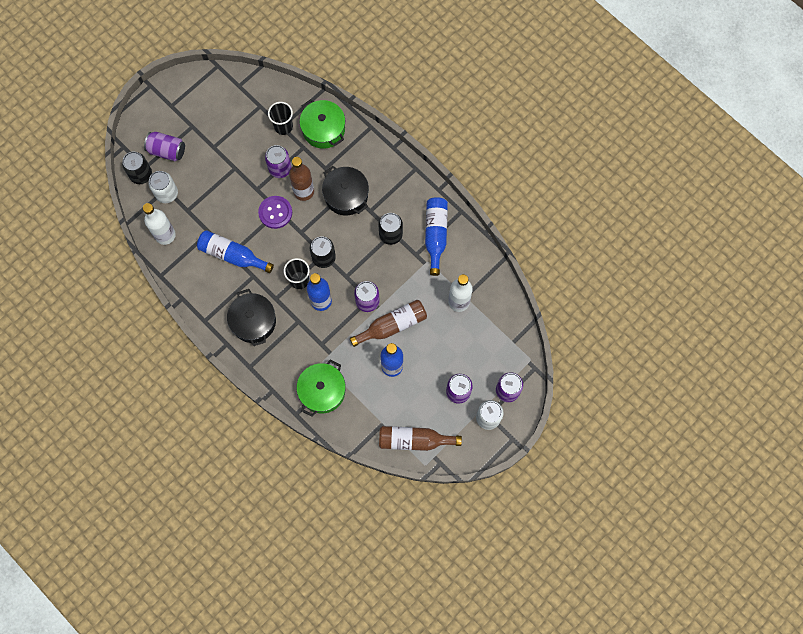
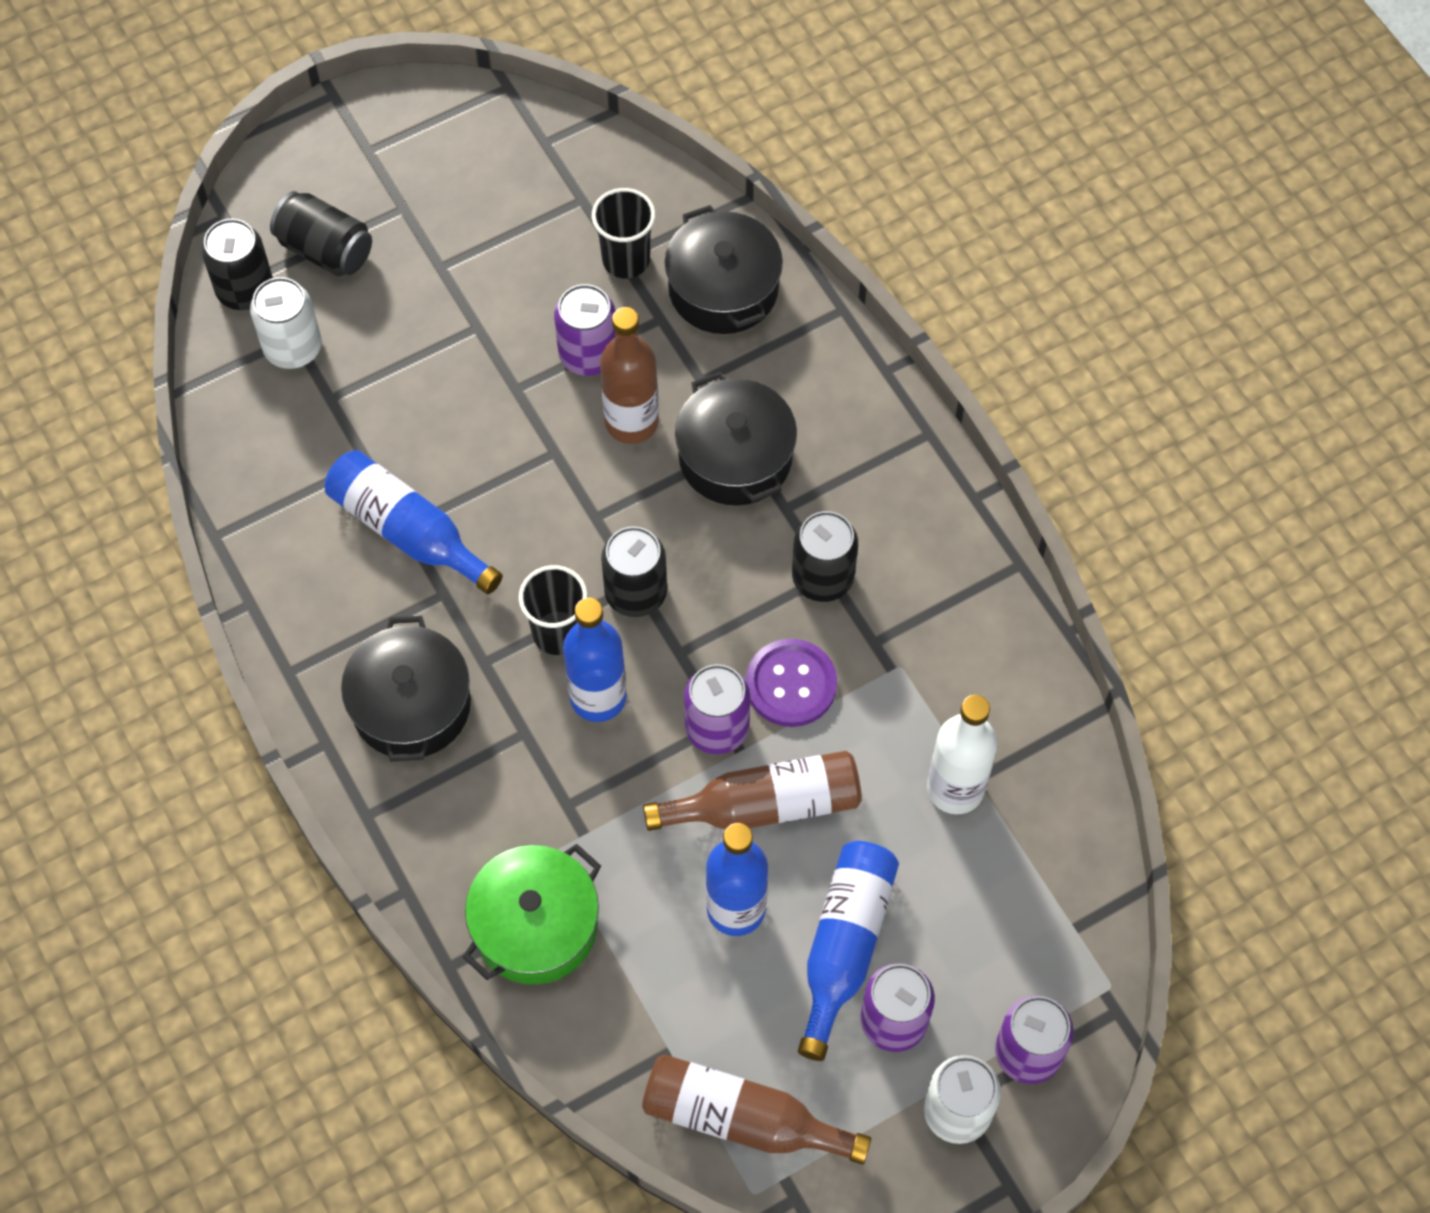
camera: 15 degrees right, 10 degrees down
white bottle [143,203,176,245] -> none
purple can [144,132,185,161] -> black can [270,191,372,276]
purple button [258,196,292,229] -> purple button moved to [746,639,837,727]
green pot [300,99,345,149] -> black pot [665,205,783,334]
blue bottle [425,197,448,276] -> blue bottle moved to [798,841,899,1061]

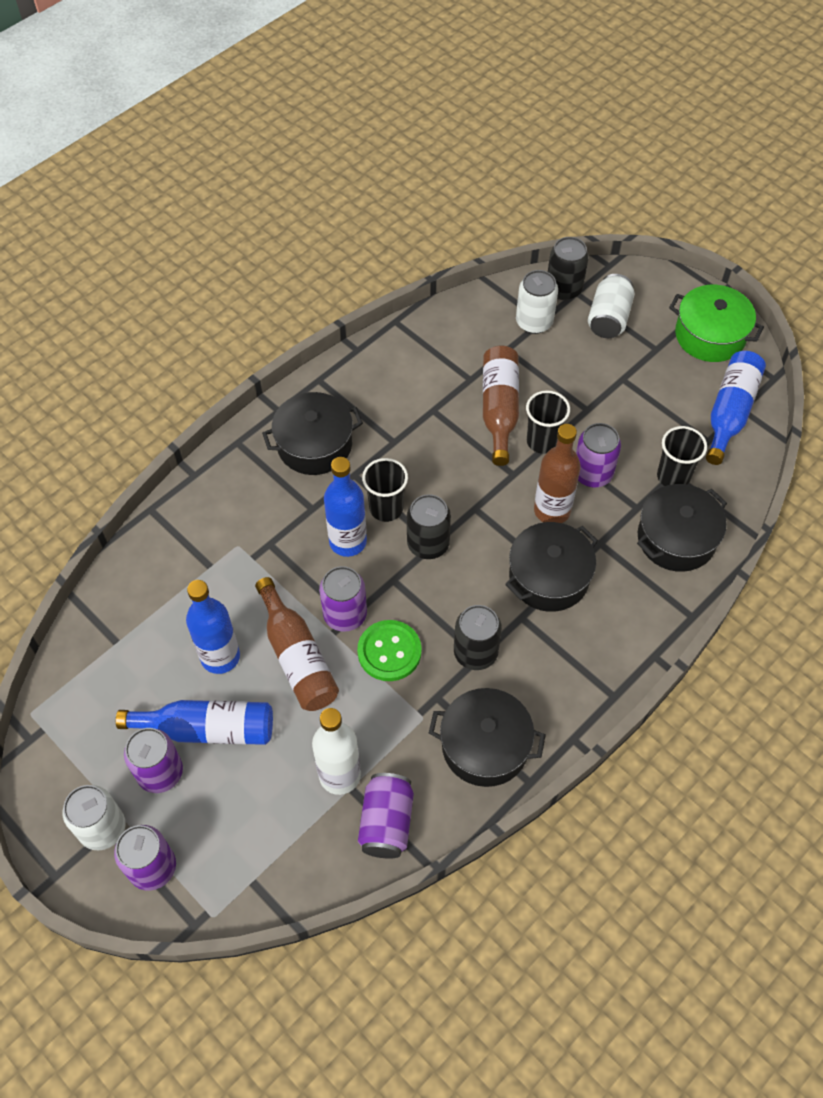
camera: 75 degrees right, 5 degrees down
black can [270,191,372,276] -> white can [588,274,635,338]
blue bottle [325,450,503,594] -> blue bottle moved to [706,351,766,465]
green pot [463,844,601,985] -> green pot moved to [669,285,764,362]
brown bottle [642,1054,871,1165] -> brown bottle moved to [483,345,519,466]
purple button [746,639,837,727] -> green button [357,620,422,681]
none -> purple can [358,773,414,859]
none -> black pot [429,688,546,787]
none -> black cup [526,390,570,454]

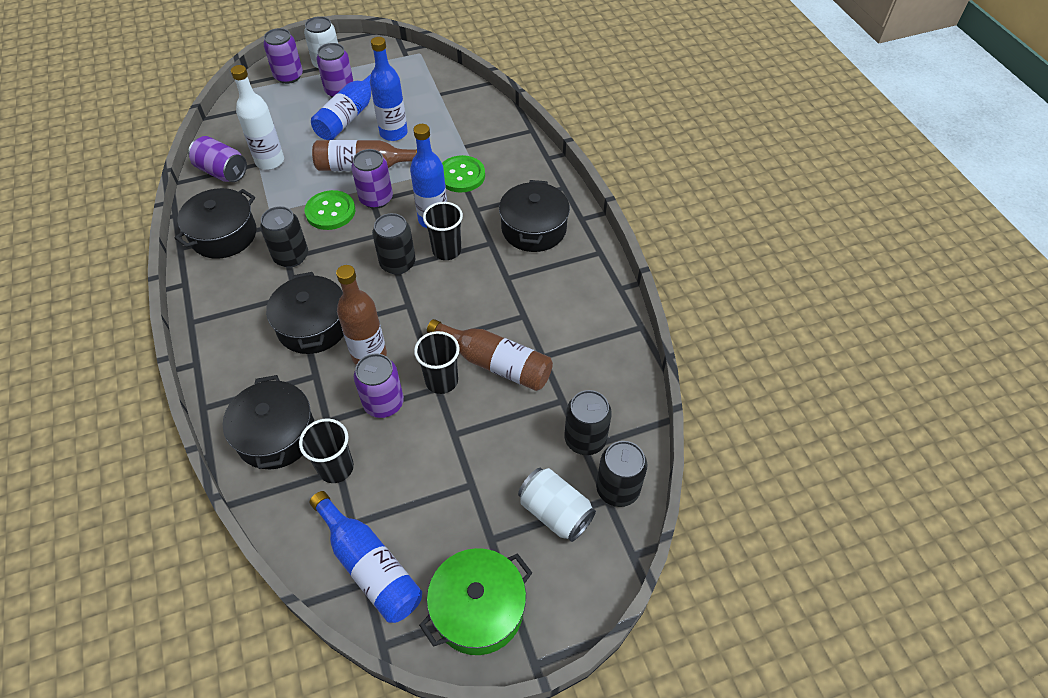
camera: 115 degrees right, 5 degrees down
white can [516,270,558,334] -> black can [564,390,612,455]
none -> green button [442,155,485,192]

